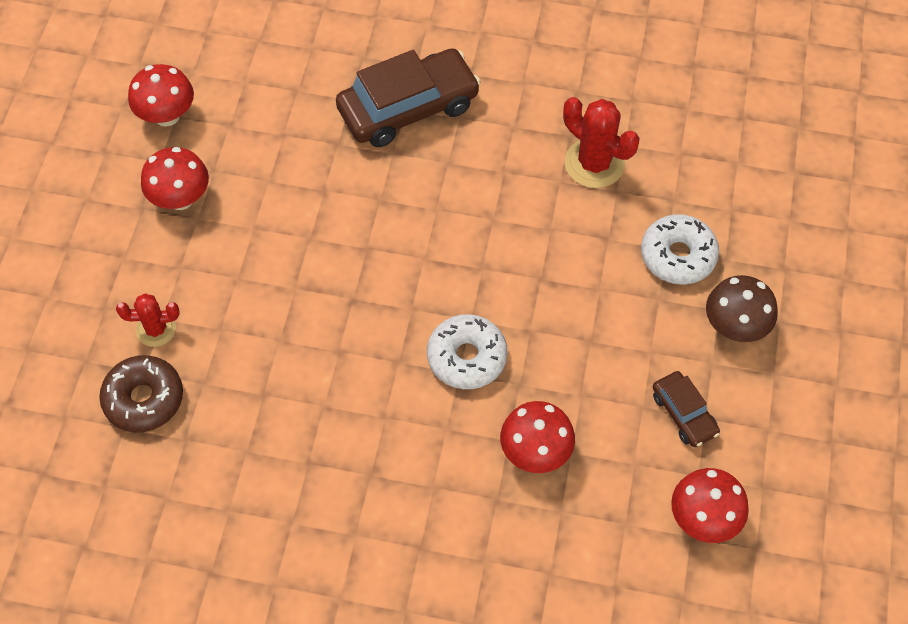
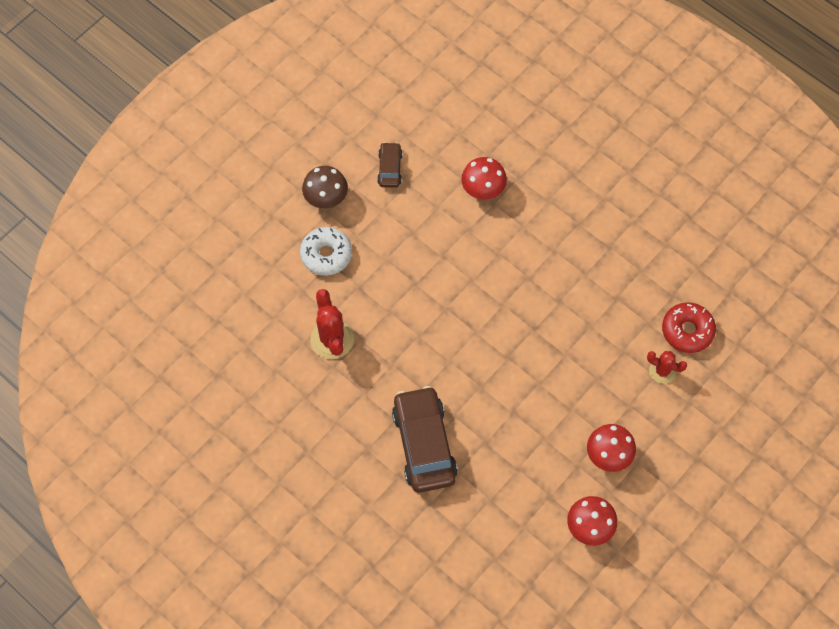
camera: 150 degrees left, 5 degrees up
brown donut [99,355,183,432] -> red donut [662,302,716,353]
brown car [336,48,481,147] -> brown car turned 75 degrees clockwise [392,386,458,493]
white donut [427,314,507,389] -> none
red mushroom [671,468,749,543] -> none

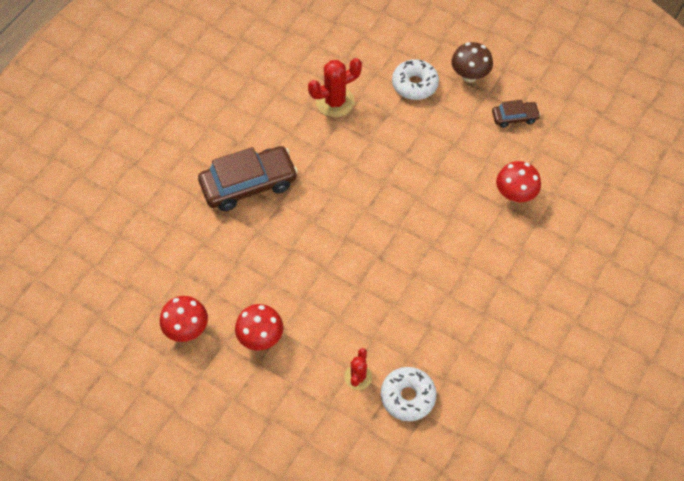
camera: 80 degrees right, 5 degrees down
red donut [662,302,716,353] -> white donut [381,367,437,421]

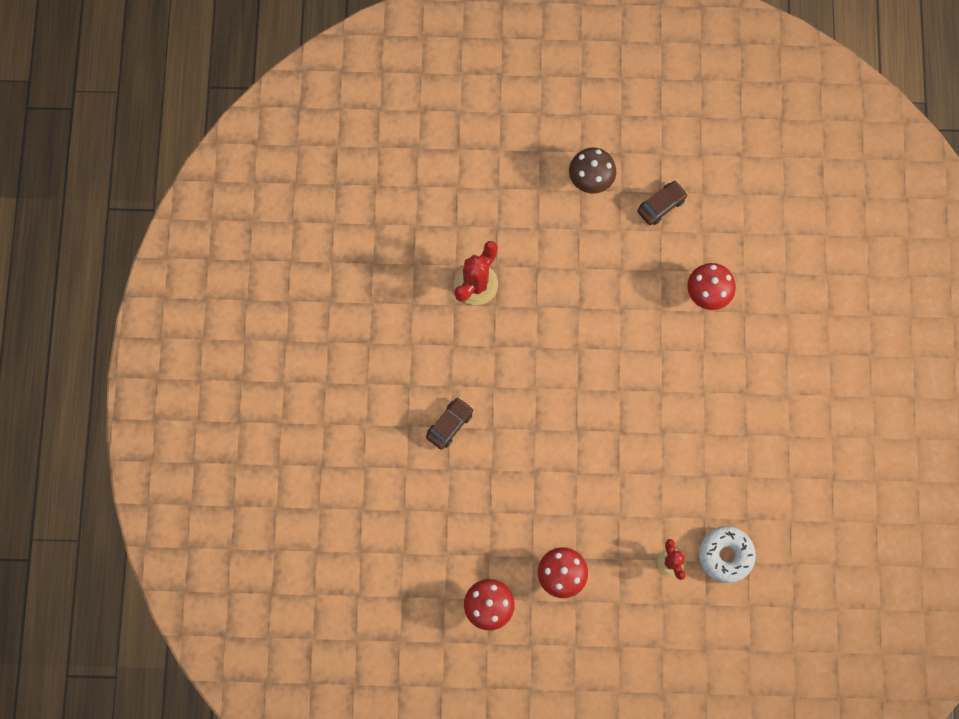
camera: 30 degrees left, 15 degrees up
brown car [198,146,298,211] -> brown car [426,397,473,450], size x0.51
white donut [392,59,439,100] -> none

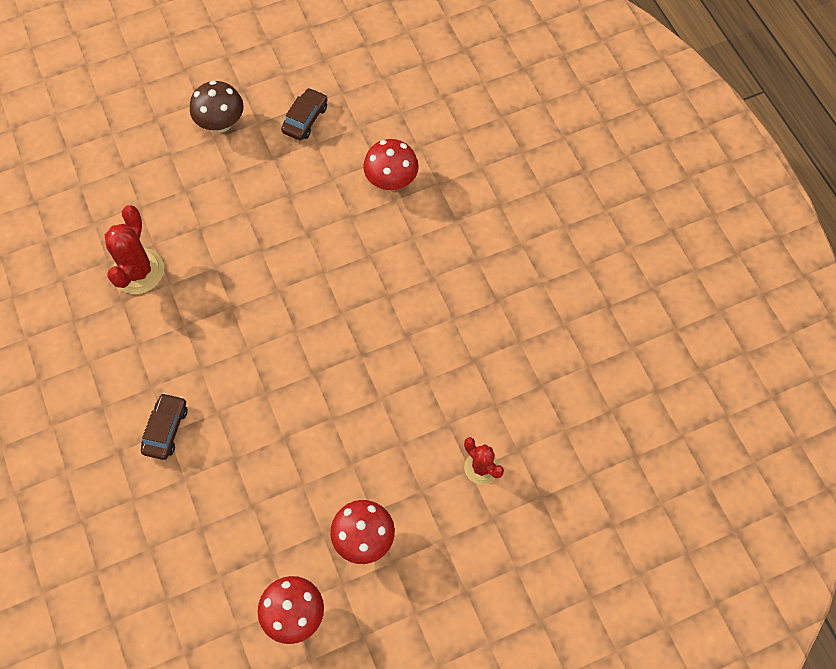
camera: 25 degrees left, 10 degrees down
white donut [699,526,756,583] -> none

